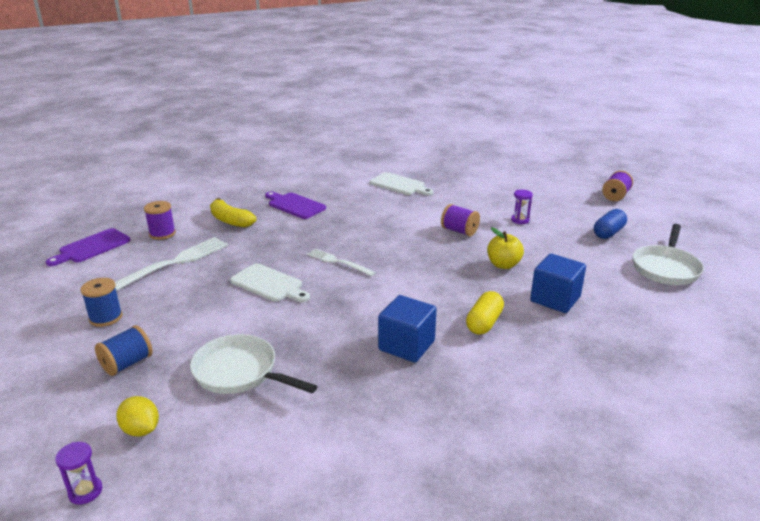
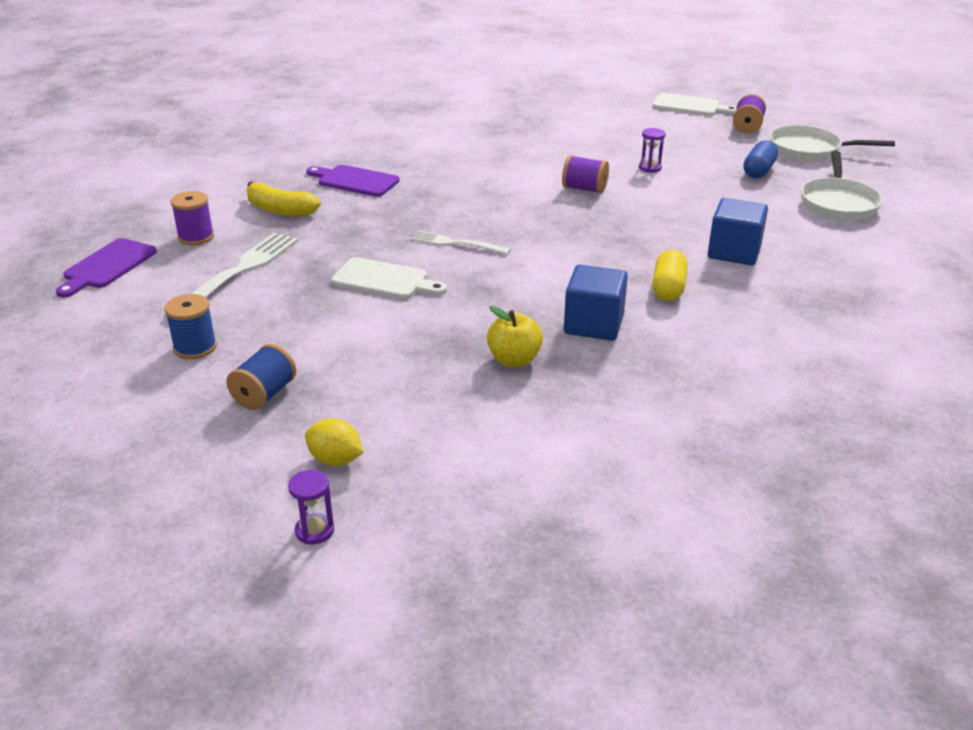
camera: 15 degrees left, 5 degrees up
white pan [190,334,318,394] -> white pan moved to [769,125,895,161]
white cutting board [370,172,433,195] -> white cutting board moved to [653,93,737,116]
yellow apple [487,227,524,269] -> yellow apple moved to [487,306,543,367]

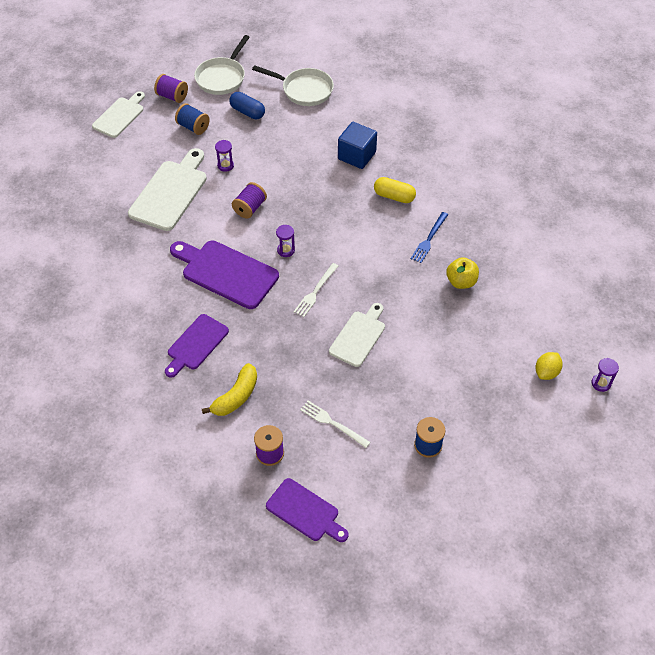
camera: 80 degrees left, 20 degrees up
white fork [163,233,298,319] -> white fork [300,400,370,448], size x0.59
blue spool [226,344,296,410] -> blue spool moved to [175,103,210,135]
blue cube [564,265,628,341] -> blue fork [411,212,448,263]
none -> white cutting board [128,148,207,231]
none -> purple cutting board [170,240,279,309]
none -> purple hourglass [276,225,295,257]

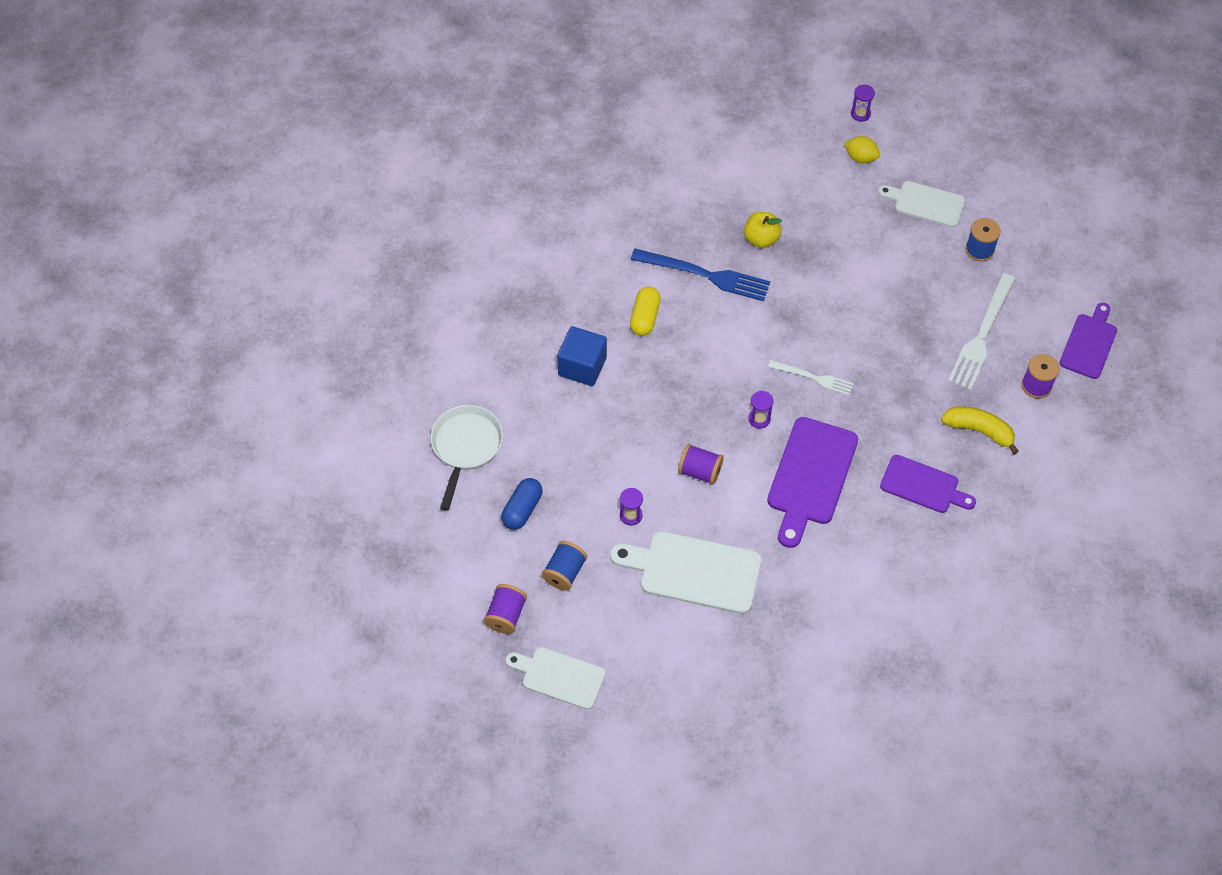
camera: 100 degrees left, 5 degrees up
white pan [194,35,250,95] -> none
white fork [300,400,370,448] -> white fork [948,273,1016,390], size x1.69
white cutting board [329,303,385,367] -> white cutting board moved to [878,181,965,227]
blue fork [411,212,448,263] -> blue fork [631,249,770,301], size x1.69

